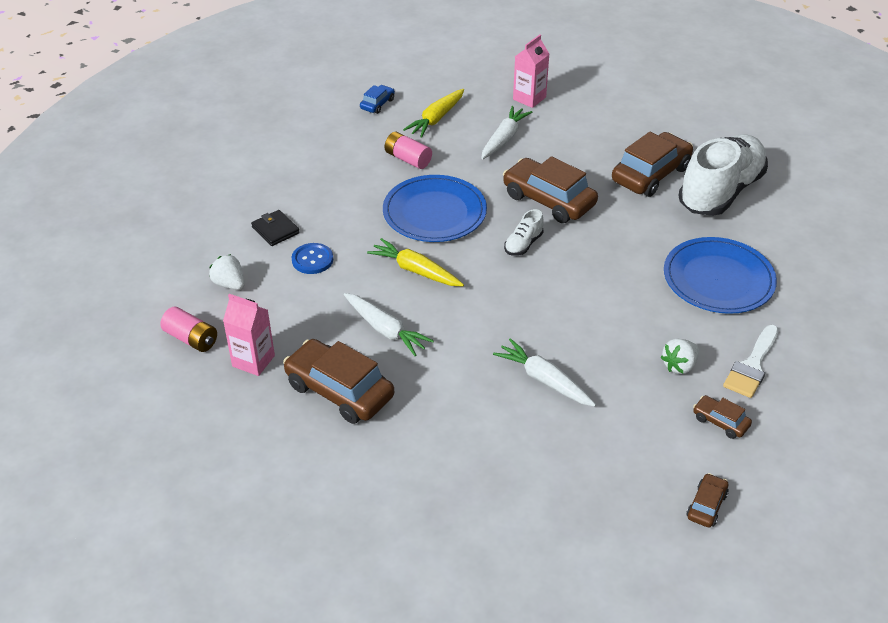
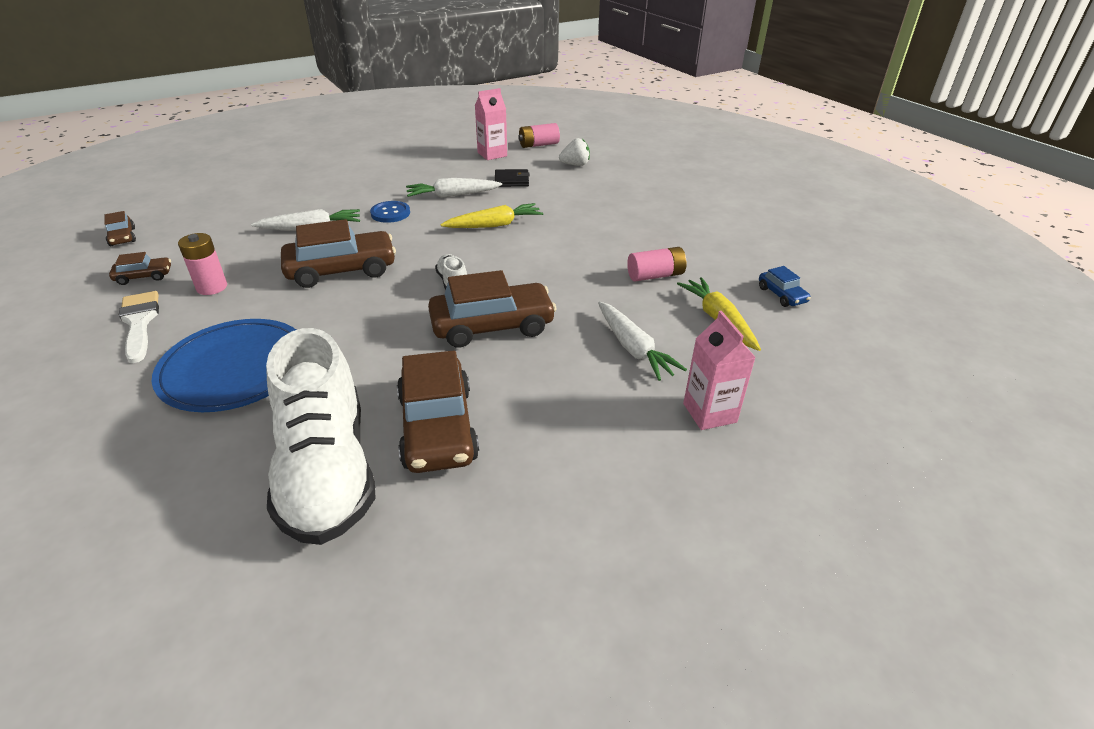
camera: 125 degrees right, 5 degrees down
black wallet [251,210,300,246] -> black wallet moved to [495,169,530,187]
brown car [283,339,394,424] -> brown car moved to [281,219,396,288]
blue button [292,243,333,274] -> blue button moved to [370,201,410,223]
blue plate [383,175,487,242] -> none
white strawberry [661,339,699,374] -> pink battery [178,233,227,295]

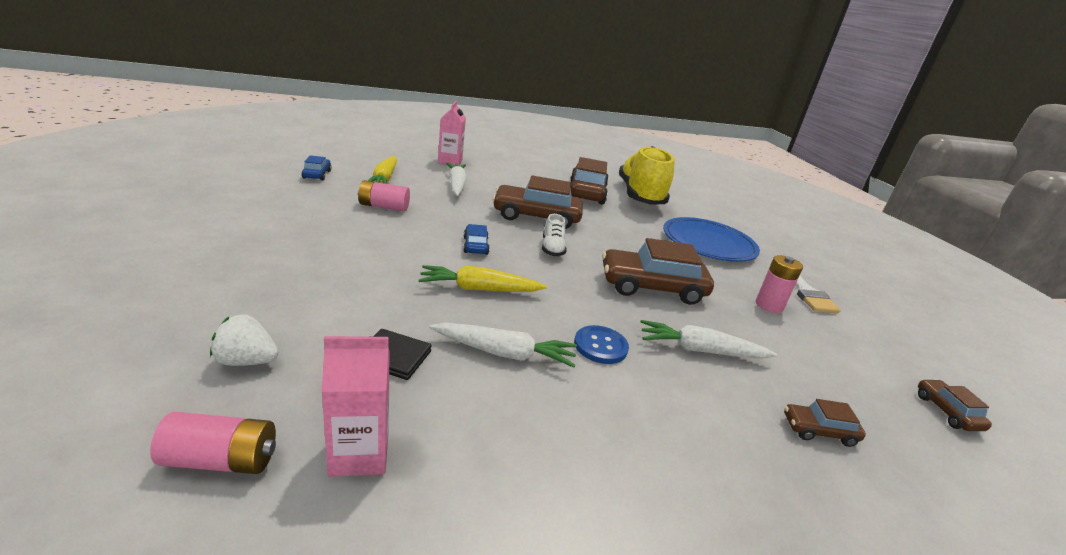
camera: 165 degrees left, 10 degrees down
brown car [109,252,171,285] -> brown car moved to [784,399,866,447]
white shoe [266,328,376,545] -> yellow shoe [619,146,675,205]
none -> blue car [463,224,490,255]

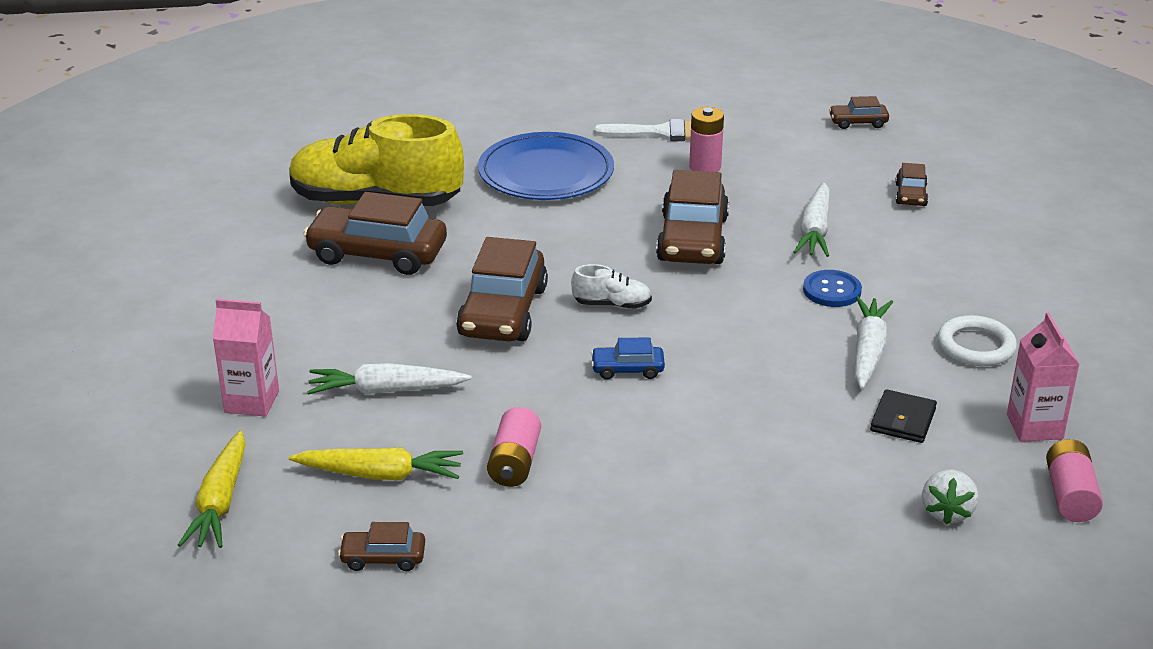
camera: 80 degrees left, 5 degrees up
blue car [302,155,332,180] -> brown car [338,522,425,571]
yellow carrot [418,265,547,292] -> yellow carrot moved to [178,431,246,548]
none -> white ring [937,315,1017,366]

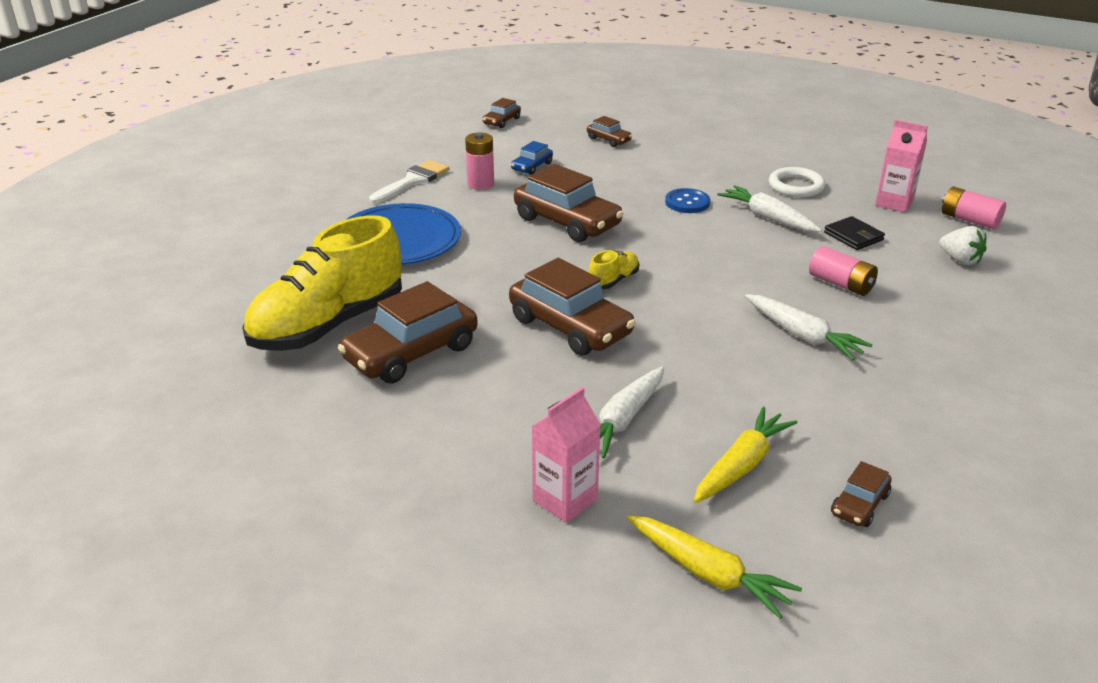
camera: 55 degrees left, 0 degrees up
pink battery [487,407,541,487] -> pink battery moved to [809,246,878,296]
white shoe [571,264,652,309] -> yellow shoe [589,250,639,289]
blue car [591,338,665,380] -> blue car moved to [511,141,553,175]
white carrot [794,182,830,257] -> white carrot moved to [745,294,872,360]

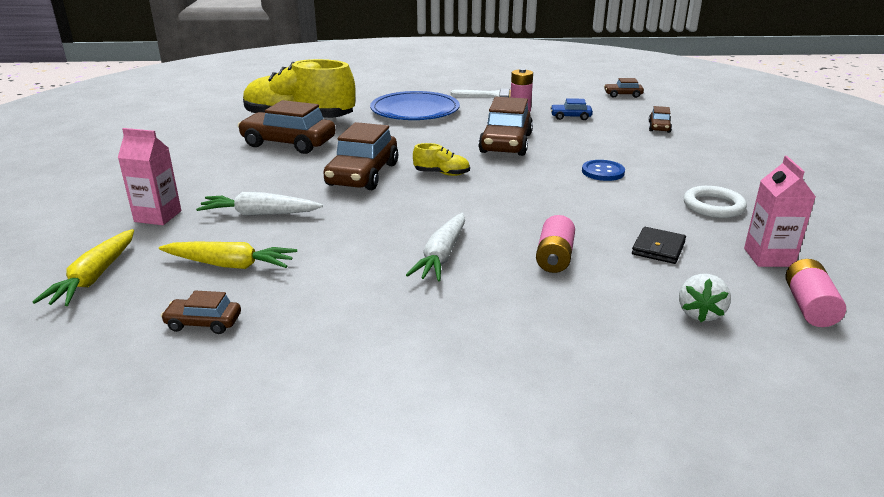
camera: 60 degrees right, 5 degrees down
white carrot [718,185,822,232] -> none

